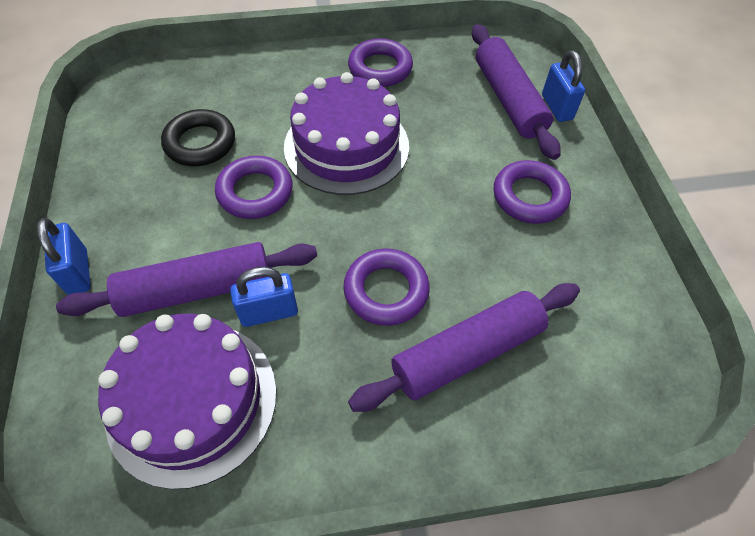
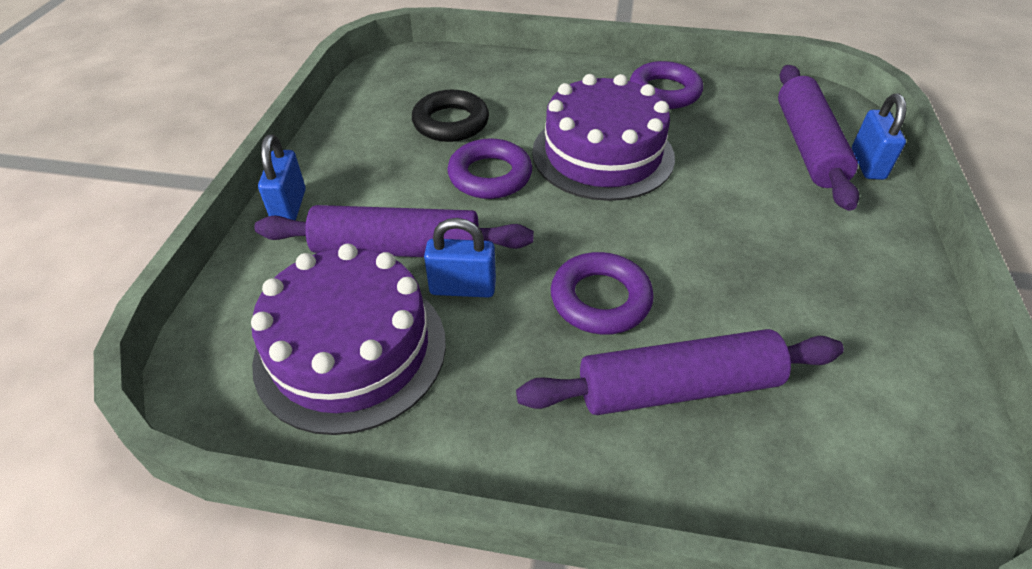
camera: 20 degrees right, 10 degrees down
purple ring [494,160,571,224] -> none

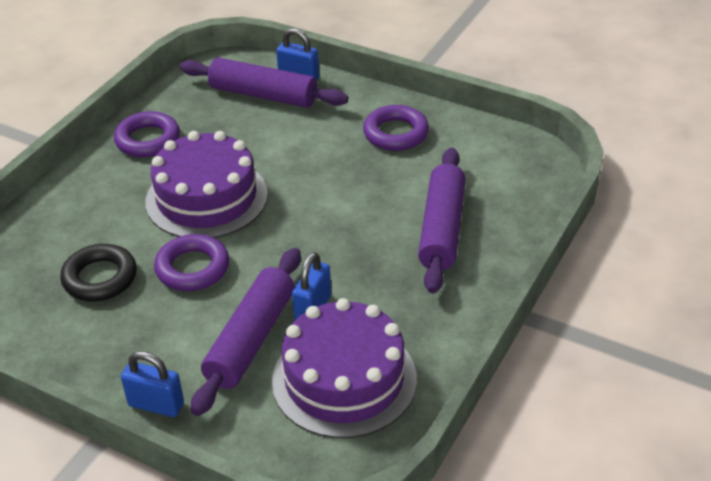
camera: 70 degrees left, 5 degrees down
purple ring [551,252,654,335] -> purple ring moved to [363,105,429,151]

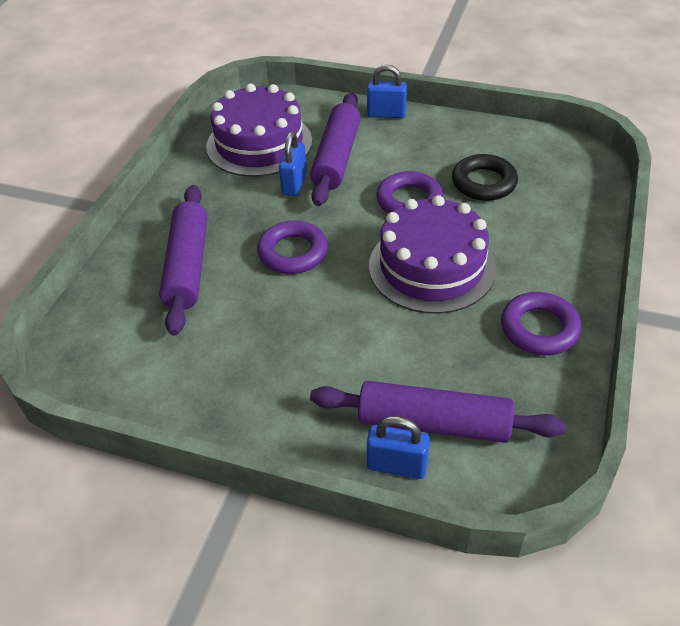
camera: 170 degrees right, 5 degrees up
purple ring [363,105,429,151] -> purple ring moved to [257,221,328,274]

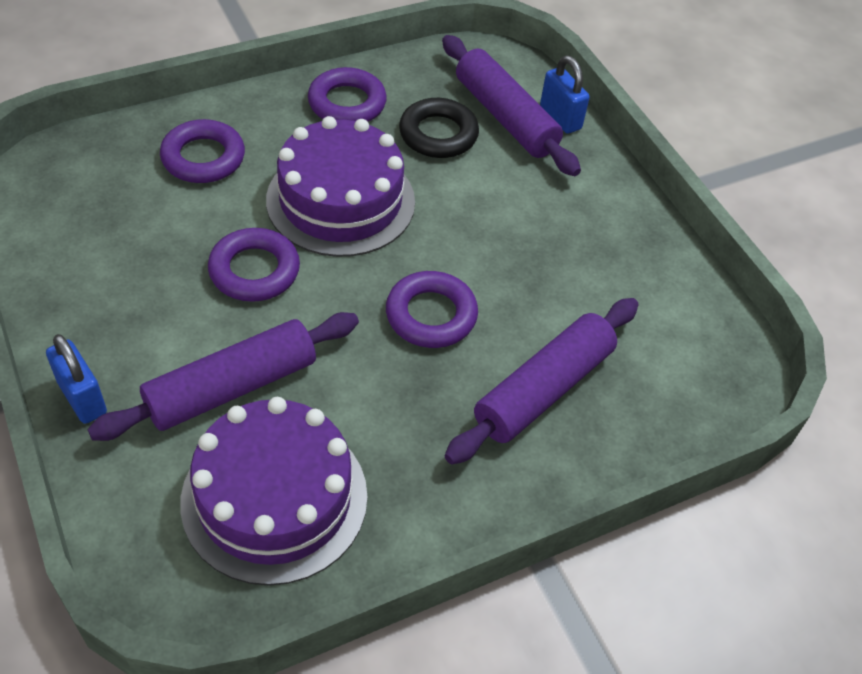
camera: 140 degrees left, 5 degrees up
blue padlock [279,131,307,197] -> none
black ring [452,154,518,201] -> black ring moved to [399,98,479,158]
none -> purple ring [160,119,245,183]

